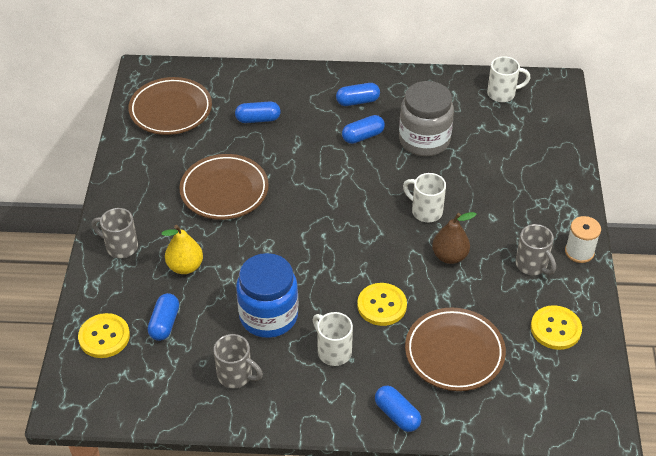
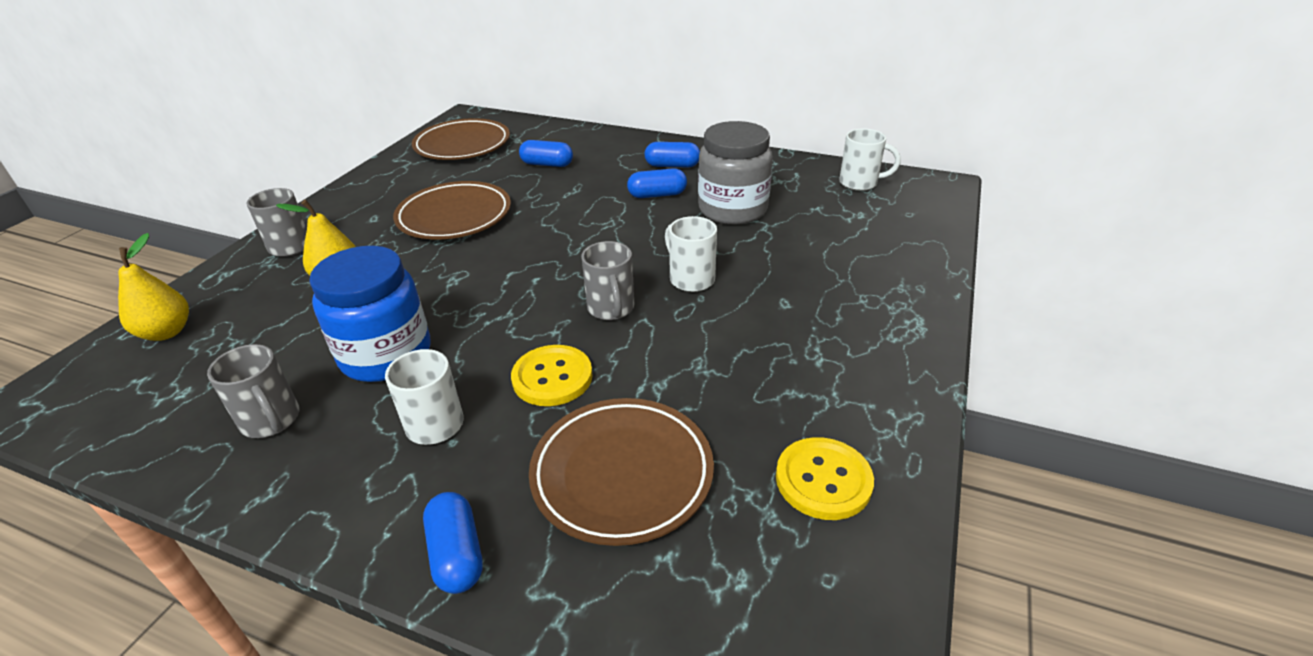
camera: 20 degrees right, 10 degrees down
yellow button [78,313,130,358] -> yellow pear [118,233,189,341]
blue capsule [148,293,179,341] -> none
brown pear [432,212,476,264] -> none
grey mug [515,224,556,275] -> grey mug moved to [581,241,634,320]
white spool [565,216,601,263] -> none

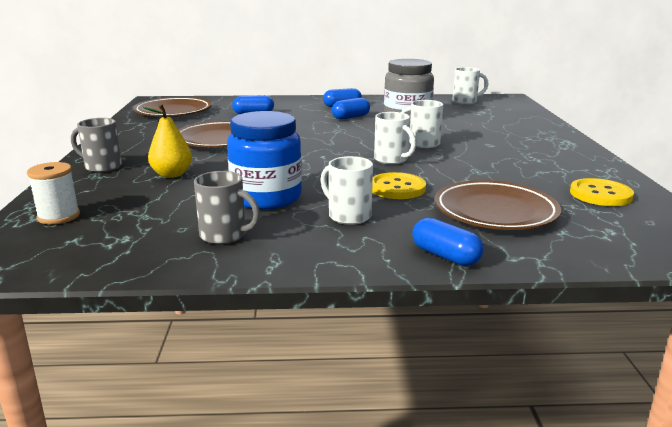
camera: 25 degrees left, 15 degrees down
yellow pear [118,233,189,341] -> white spool [27,162,80,224]
grey mug [581,241,634,320] -> white mug [374,112,416,164]

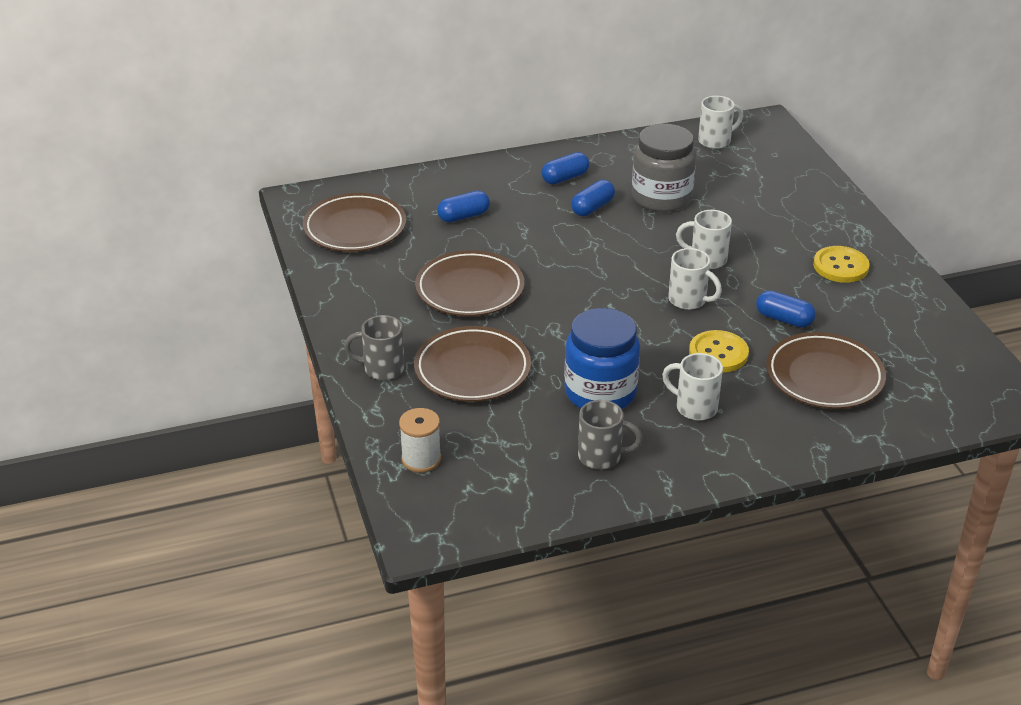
camera: 15 degrees left, 15 degrees up
yellow pear [142,104,192,178] -> brown plate [414,326,531,402]
blue capsule [412,218,484,266] -> blue capsule moved to [756,290,816,328]
yellow button [570,178,634,206] -> yellow button moved to [813,246,870,283]

